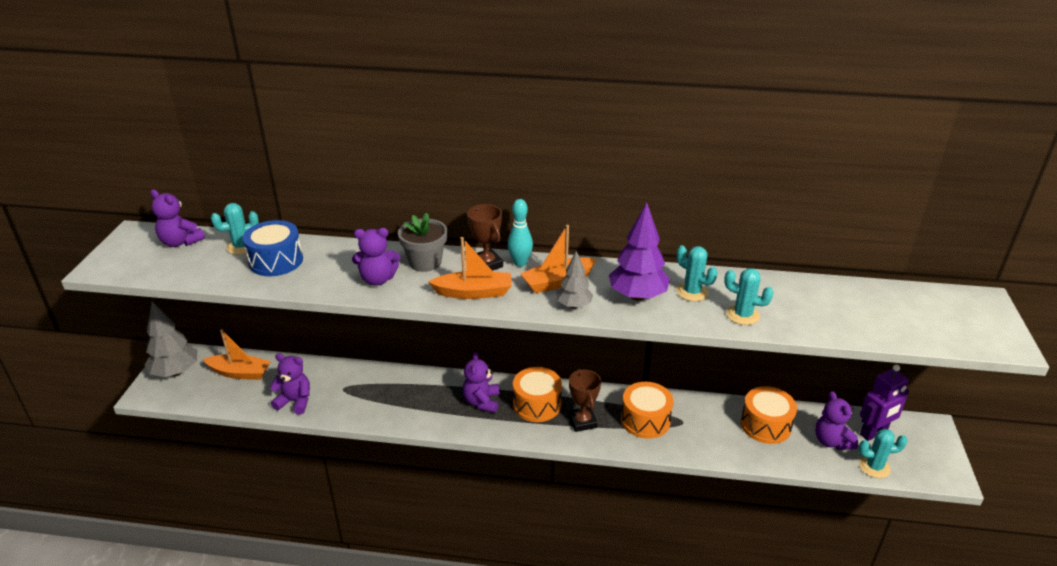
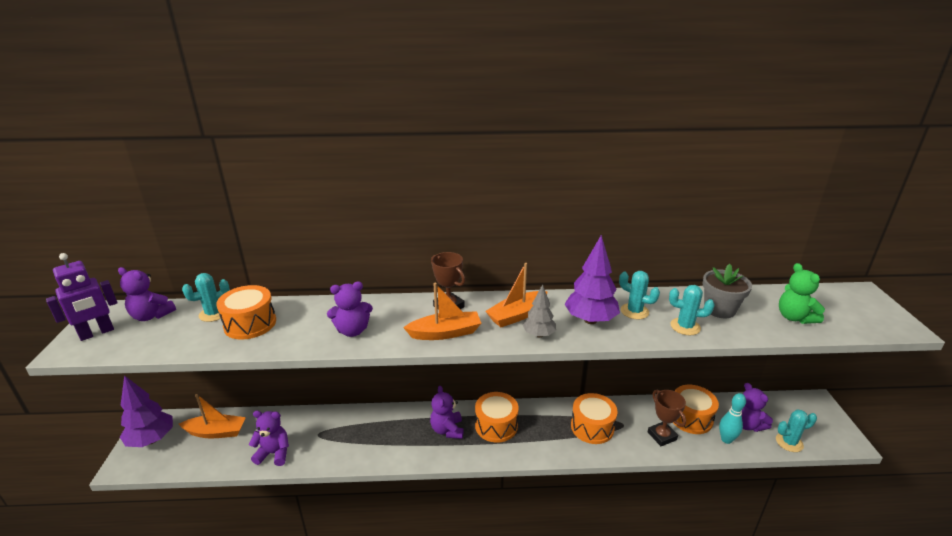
camera: 10 degrees left, 5 degrees down
grey tree [145,302,197,377] -> purple tree [120,375,173,447]
blue drum [243,220,303,276] -> orange drum [216,285,276,340]
grey flower pot [398,212,447,272] -> grey flower pot moved to [702,264,752,318]
turquoise bowling pin [507,199,533,267] -> turquoise bowling pin moved to [719,393,746,444]
brown trophy [569,369,601,432] -> brown trophy moved to [648,390,686,446]
purple robot [860,364,909,441] -> purple robot moved to [46,253,118,341]
none -> green teddy bear [779,263,825,324]

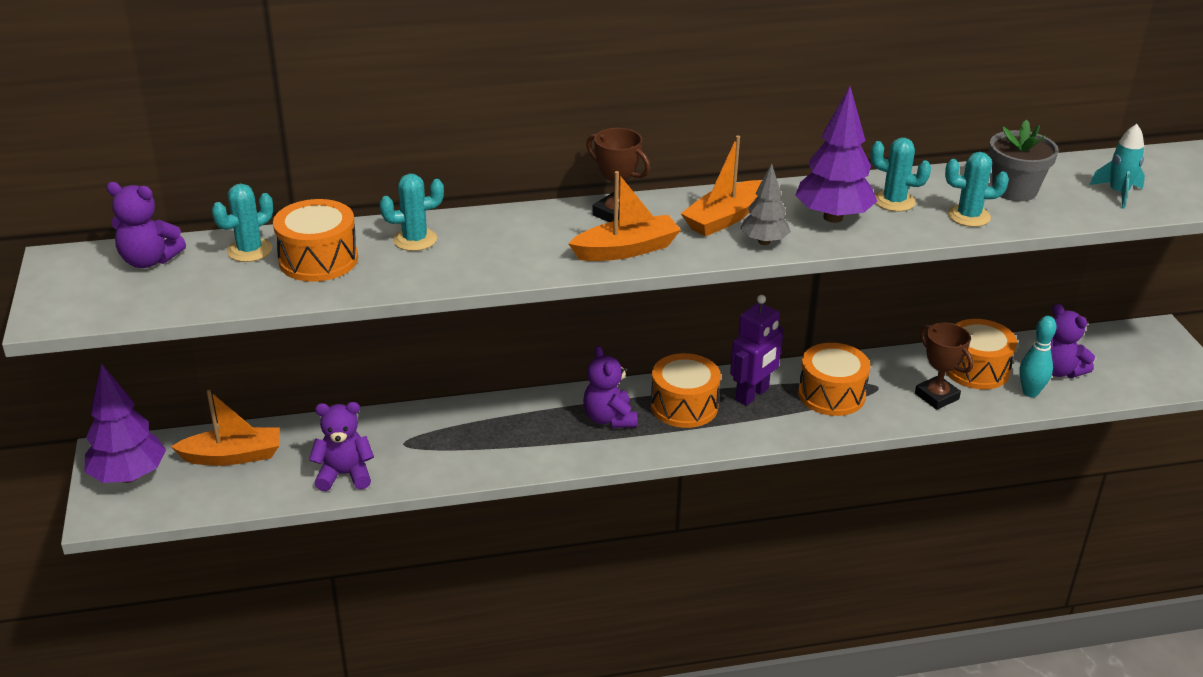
camera: 10 degrees left, 5 degrees up
purple robot [46,253,118,341] -> purple robot moved to [730,295,784,406]
purple teddy bear [327,282,373,337] -> none
turquoise cactus [776,409,817,452] -> turquoise cactus moved to [379,174,444,251]
green teddy bear [779,263,825,324] -> turquoise rocket [1090,124,1145,209]

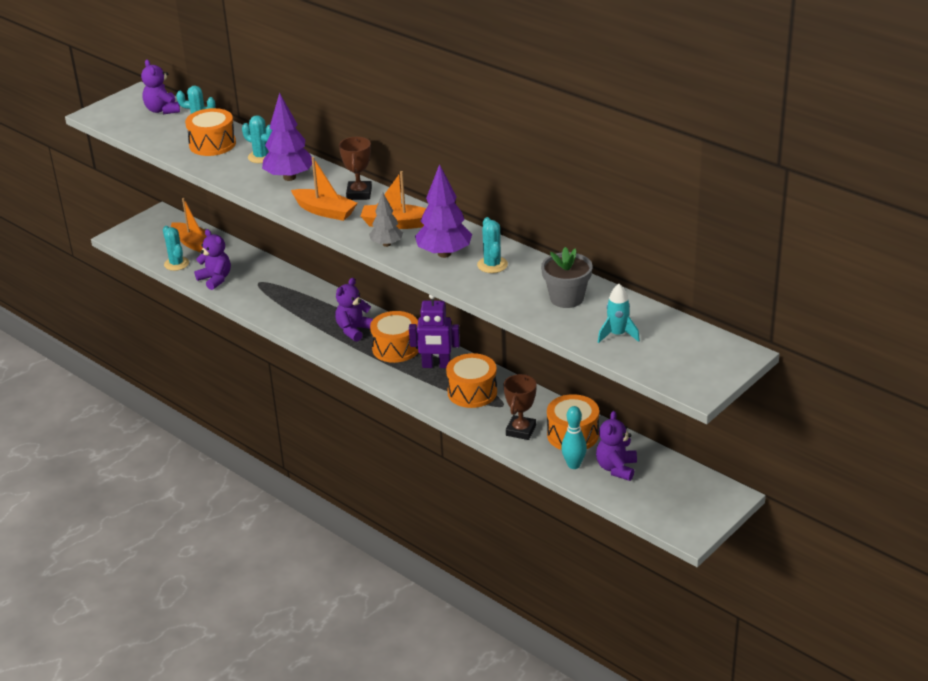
camera: 55 degrees right, 0 degrees up
purple tree [85,363,166,483] -> purple tree moved to [262,93,312,181]
turquoise cactus [945,152,1009,227] -> turquoise cactus moved to [163,226,189,271]

